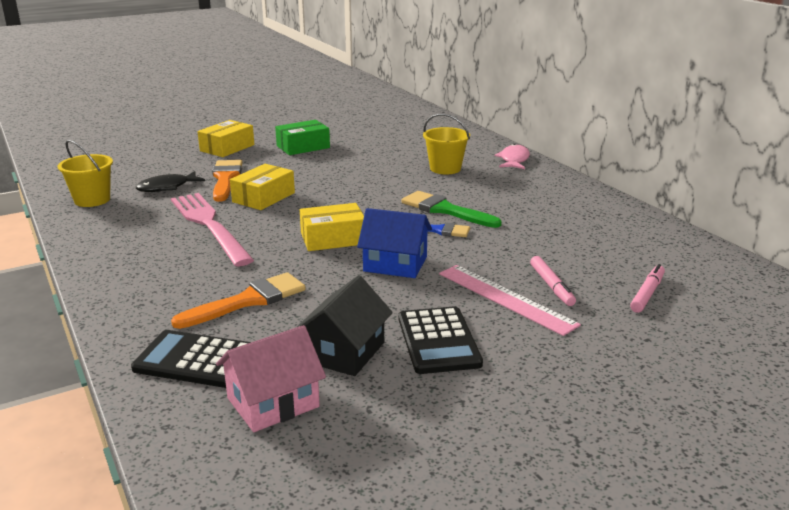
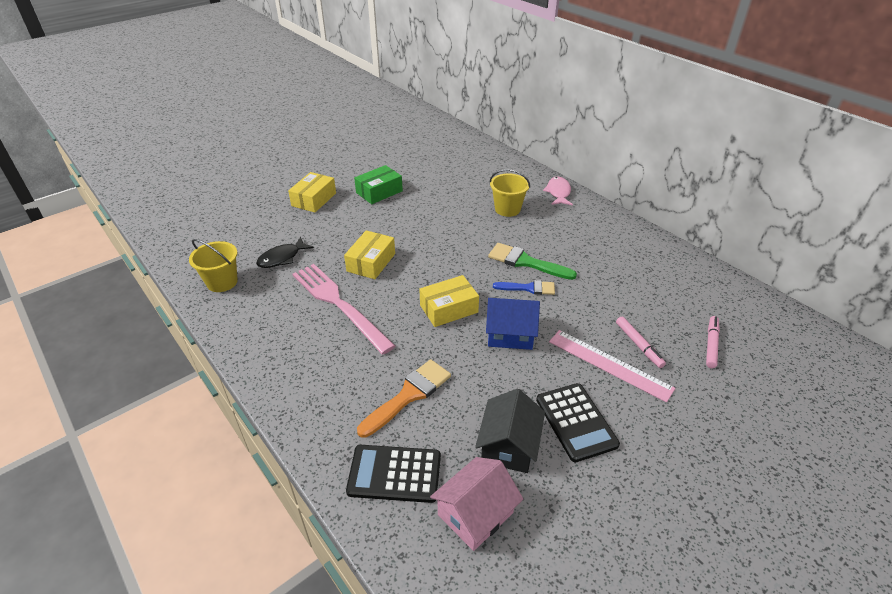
camera: 10 degrees left, 15 degrees up
orange brush [212,160,243,202] -> none

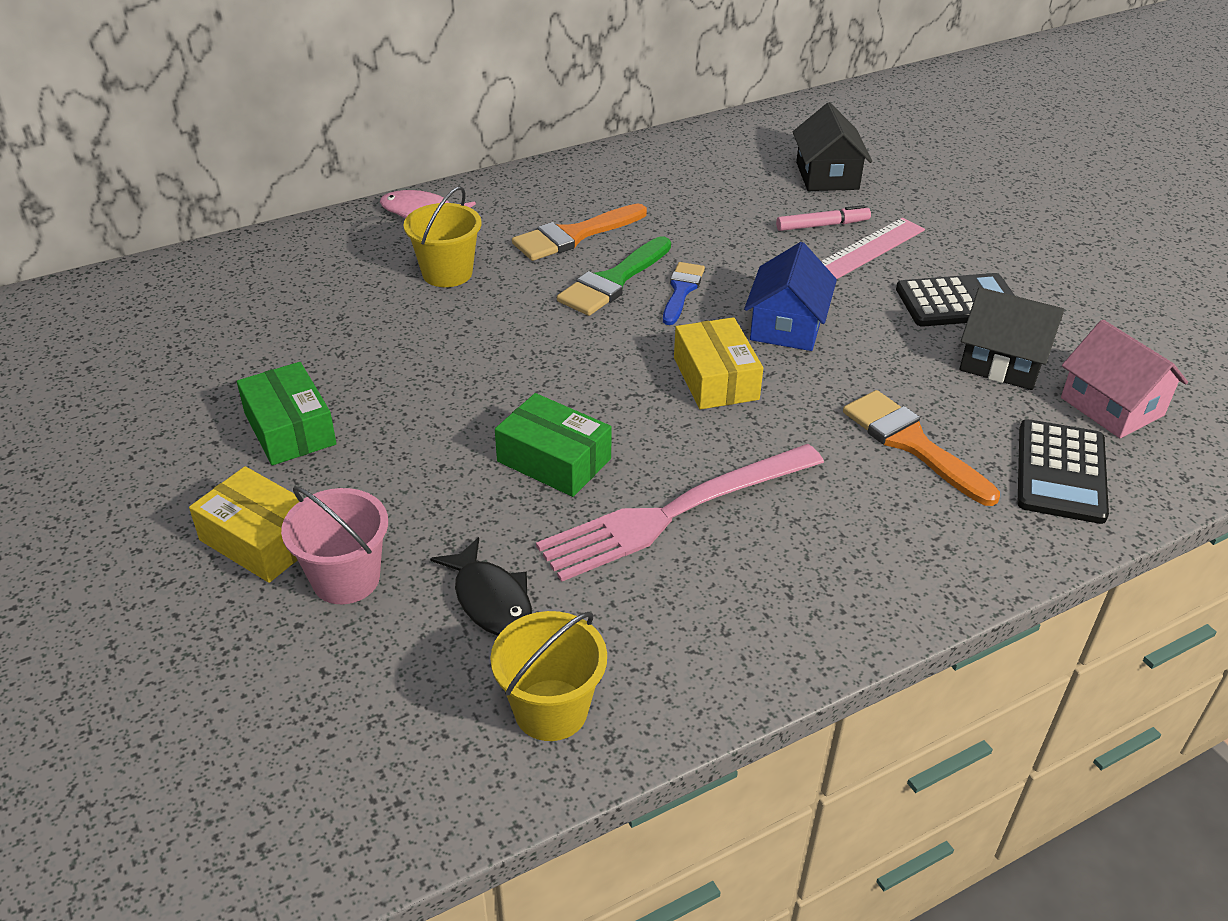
camera: 80 degrees left, 0 degrees up
yellow box [344,230,395,279] -> green box [495,393,612,497]
pink marker [706,316,720,368] -> black house [793,102,872,191]
none -> pink bucket [281,486,388,604]
none -> orange brush [512,204,647,261]

